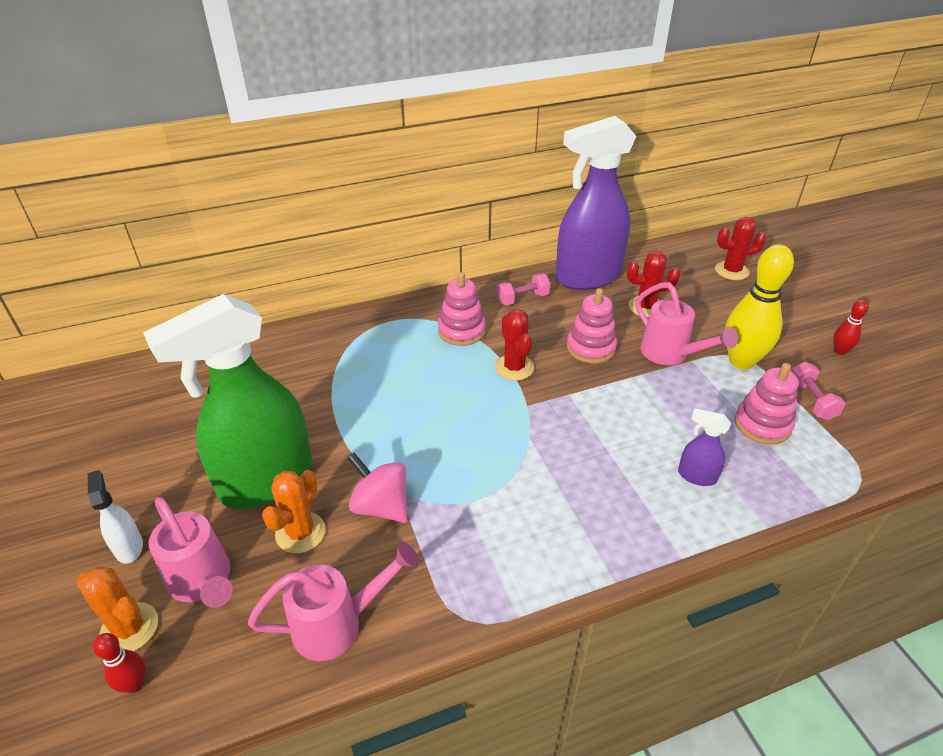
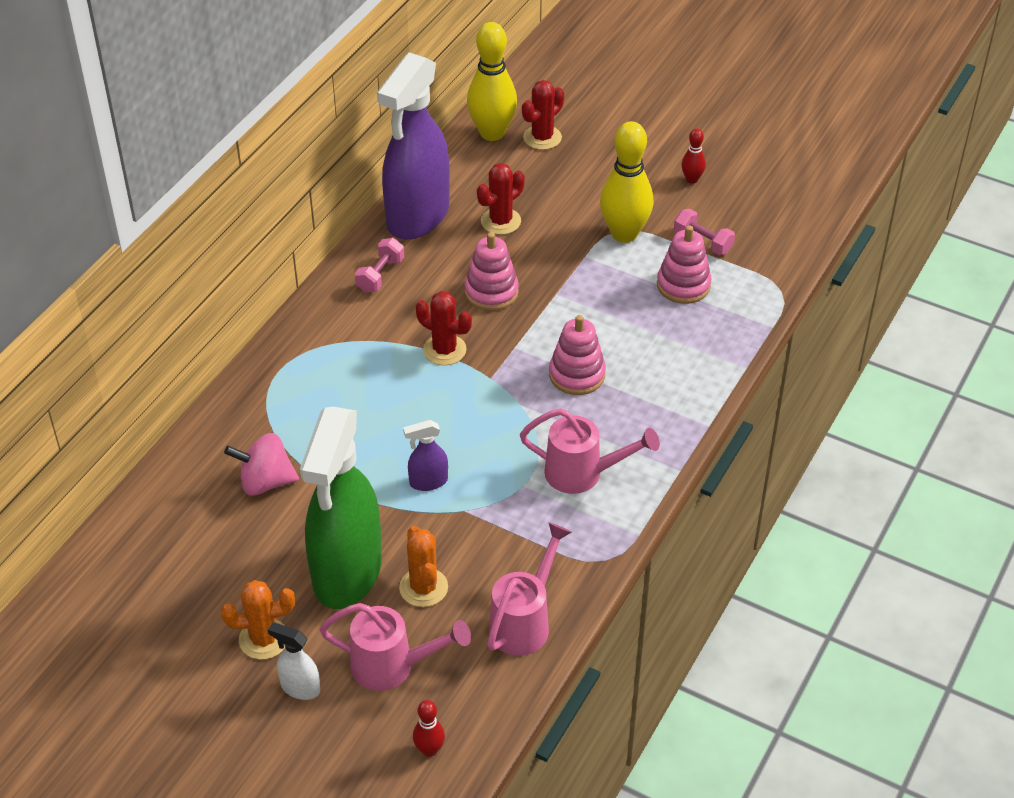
camera: 40 degrees left, 5 degrees up
orange cactus [76,566,158,651] -> orange cactus moved to [221,580,295,659]
pink spinning top [347,453,408,523] -> pink spinning top moved to [224,433,299,496]
pink stacking toy [438,272,486,346] -> pink stacking toy moved to [549,315,606,395]
pink watering can [636,282,738,365] -> pink watering can moved to [520,408,660,494]
purple spray bottle [678,408,731,486] -> purple spray bottle moved to [403,420,448,491]
none -> yellow bowling pin [467,22,517,141]

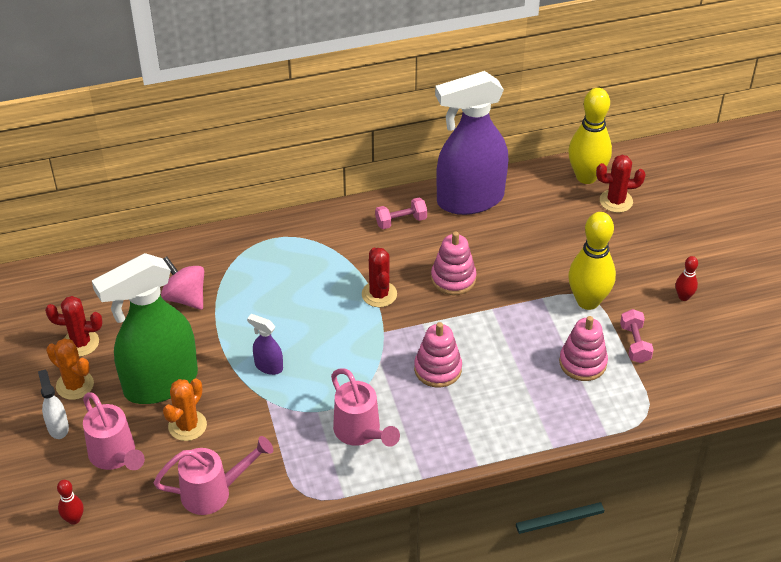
camera: 45 degrees right, 0 degrees up
red cactus [477,163,525,235] -> red cactus moved to [45,296,102,357]

